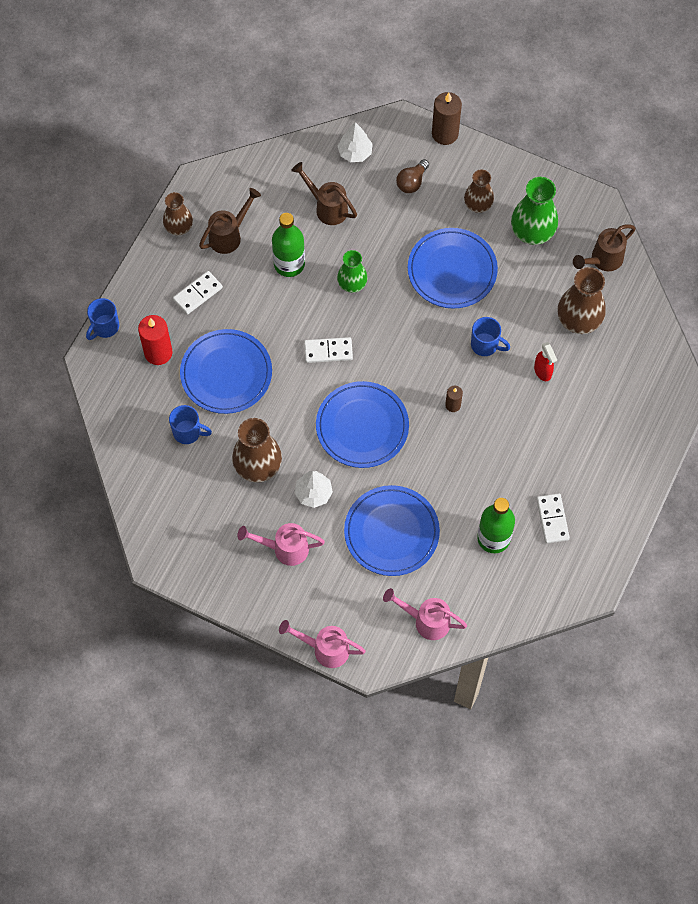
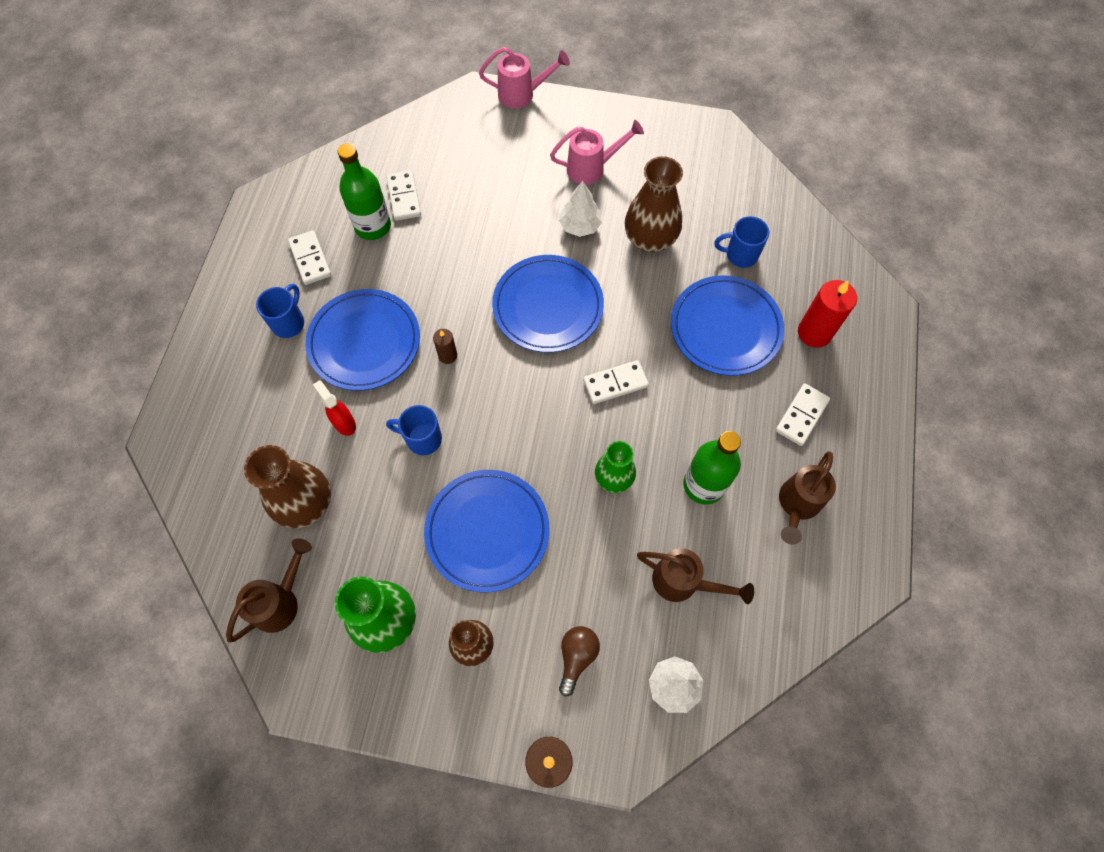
camera: 165 degrees right, 0 degrees up
blue mug [86,298,119,340] -> blue mug moved to [256,284,304,338]
brown vase [163,192,193,235] -> none
blue plate [344,485,440,576] -> blue plate moved to [305,289,420,391]
pink watering can [383,588,467,640] -> none
none -> white domino [386,170,421,221]

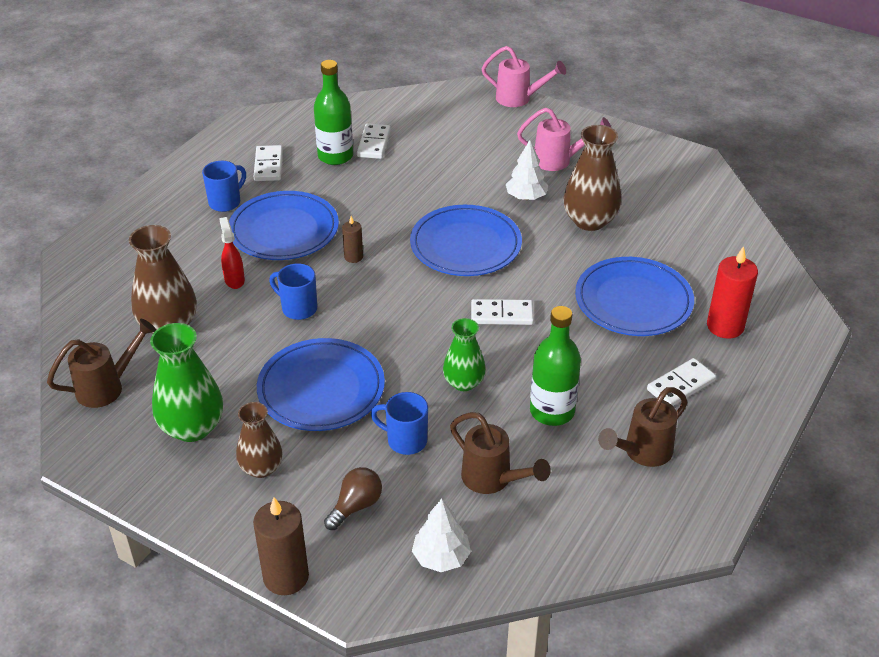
camera: 20 degrees right, 25 degrees down
blue mug [714,216,769,268] -> blue mug moved to [371,392,428,455]

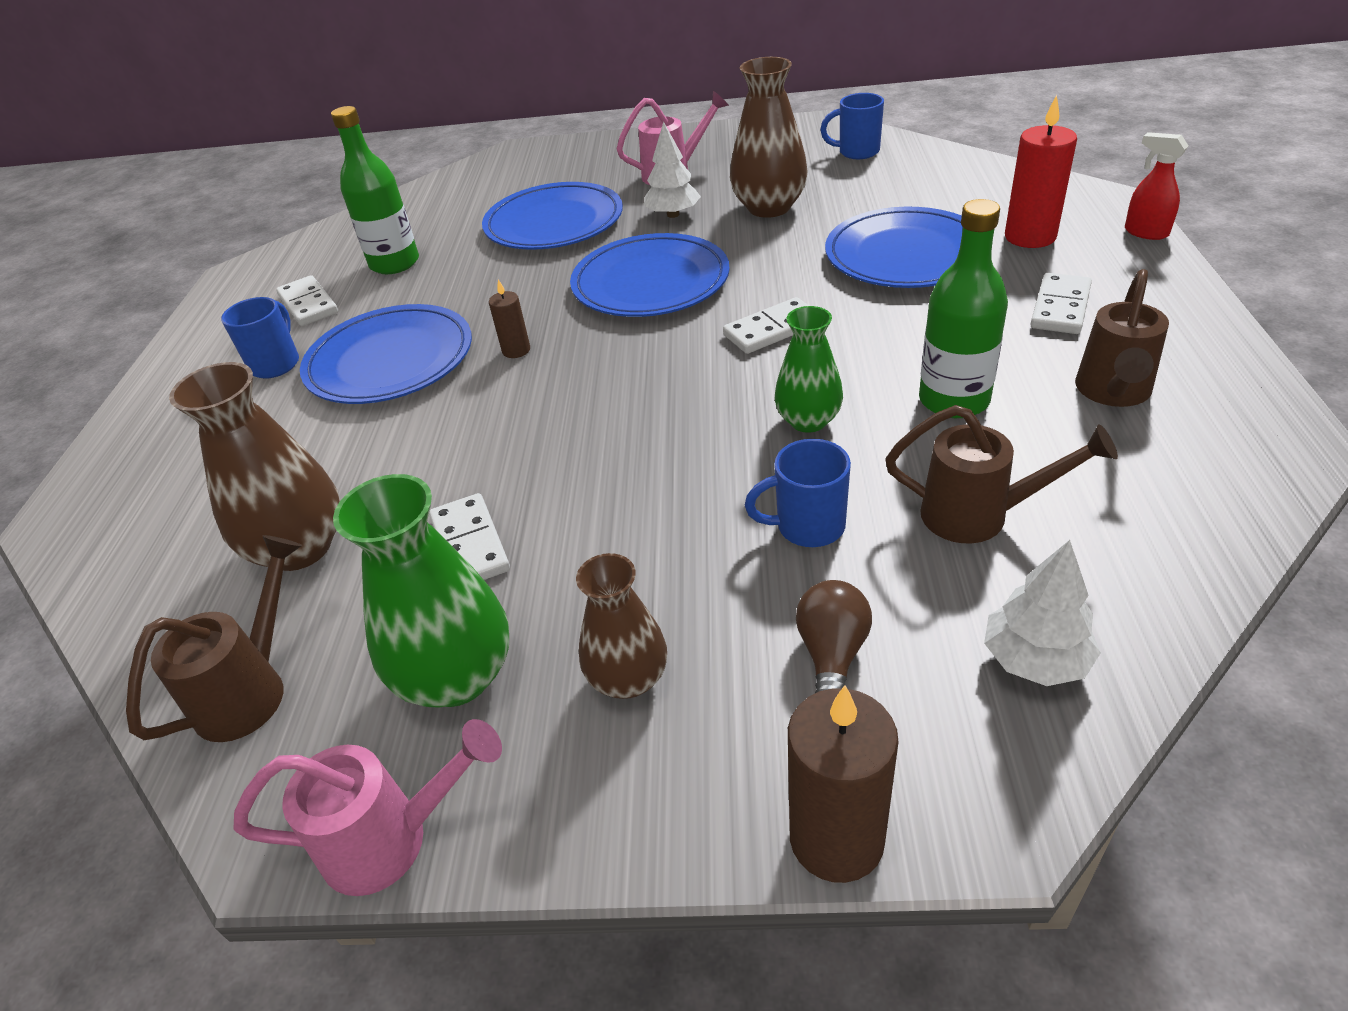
camera: 25 degrees left, 0 degrees up
red spray bottle [219,217,245,289] -> red spray bottle moved to [1125,132,1188,240]
blue plate [257,338,385,431] -> blue plate moved to [482,182,623,250]
blue mug [269,263,317,320] -> blue mug moved to [820,93,884,159]
white domino [357,124,391,159] -> white domino moved to [429,493,510,580]
pink watering can [482,46,566,107] -> pink watering can moved to [233,719,502,896]

